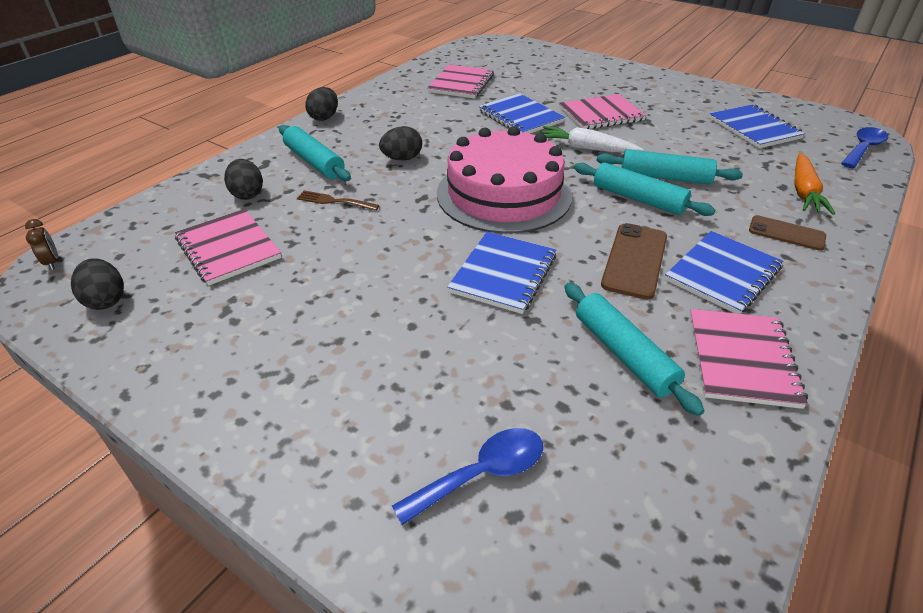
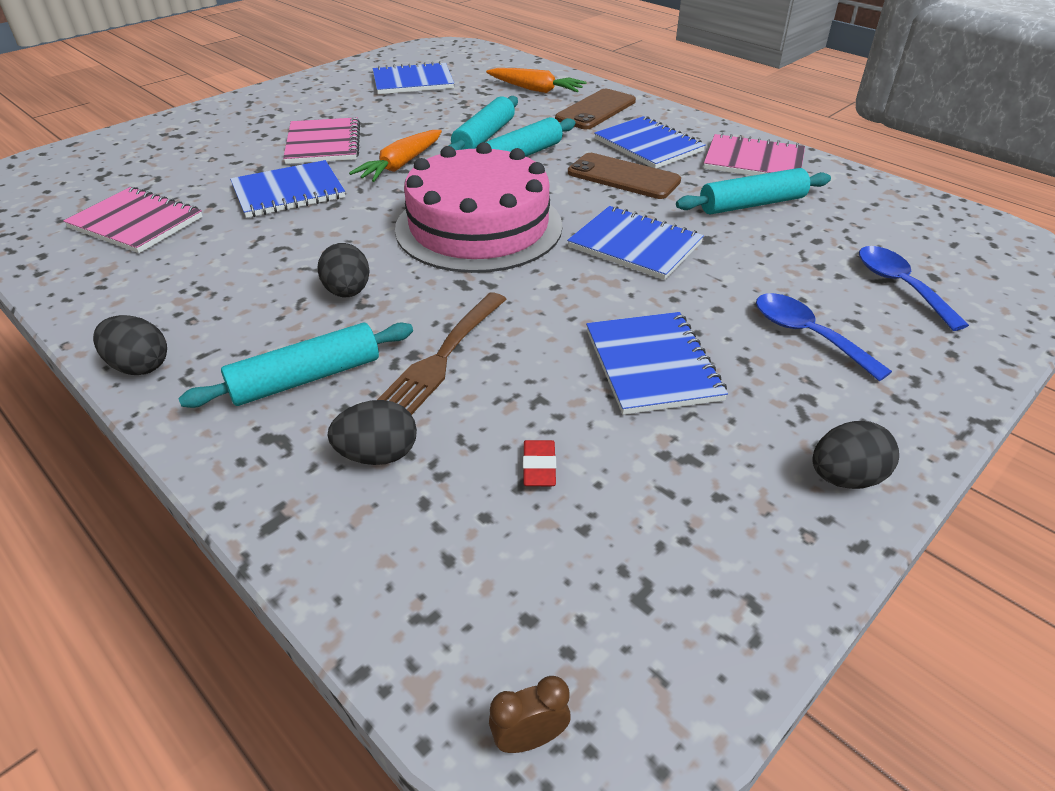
camera: 80 degrees left, 0 degrees up
black egg [71,258,124,310] -> black egg moved to [812,421,899,489]
pink notebook [175,209,281,286] -> red eraser [523,440,556,486]
brown fork [297,191,379,211] -> brown fork [377,292,507,415], size x1.61
white carrot [540,126,643,153] -> orange carrot [349,130,442,182]
brown phone [749,215,826,251] -> brown phone [555,89,636,129], size x1.51
blue spoon [841,127,888,168] -> blue spoon moved to [756,293,892,381]
none -> blue notebook [586,312,728,415]

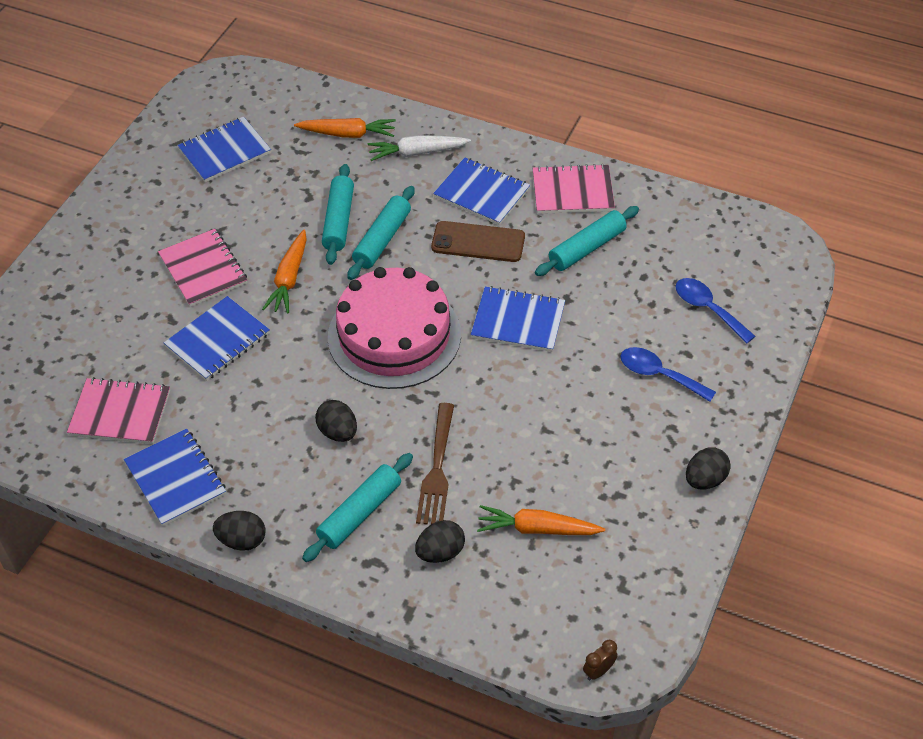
camera: 20 degrees left, 10 degrees up
red eraser [523,440,556,486] -> orange carrot [477,505,605,535]
brown phone [555,89,636,129] -> white carrot [368,135,471,161]
blue notebook [586,312,728,415] -> blue notebook moved to [124,429,226,526]

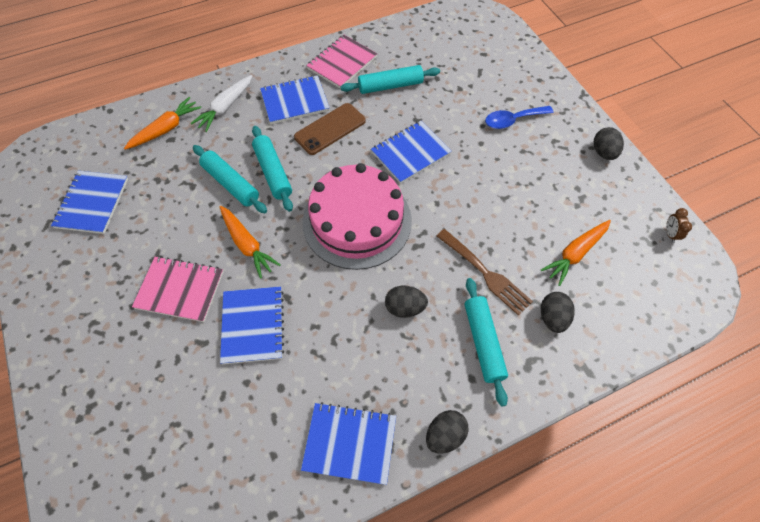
camera: 50 degrees left, 10 degrees up
pink notebook [67,377,170,444] -> none
turquoise rolling pin [535,206,639,276] -> turquoise rolling pin turned 75 degrees clockwise [340,65,440,94]
brown clock [583,640,618,680] -> brown clock moved to [666,208,692,243]
blue spoon [676,278,756,344] -> none

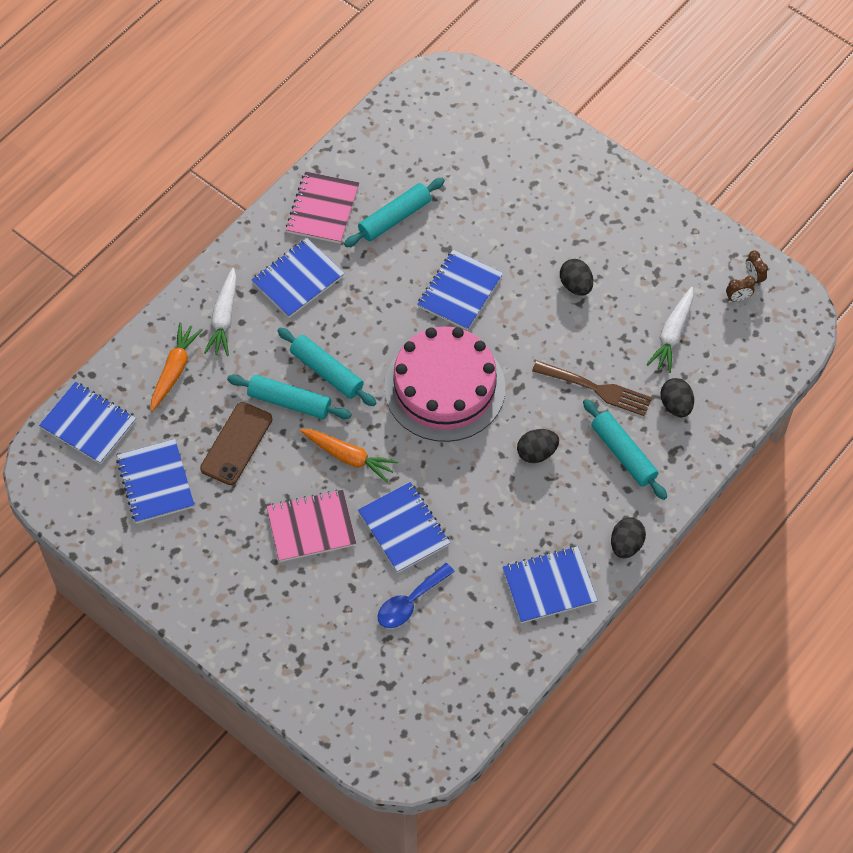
camera: 25 degrees left, 0 degrees up
brown phone [294,103,366,155] -> brown phone moved to [200,402,272,485]
blue spoon [485,106,554,129] -> blue spoon moved to [377,563,455,628]
orange carrot [541,220,611,286] -> white carrot [647,287,693,373]
black egg [594,127,624,160] -> black egg moved to [560,259,593,296]
none -> blue notebook [39,382,136,464]
none -> brown clock [726,276,756,302]

